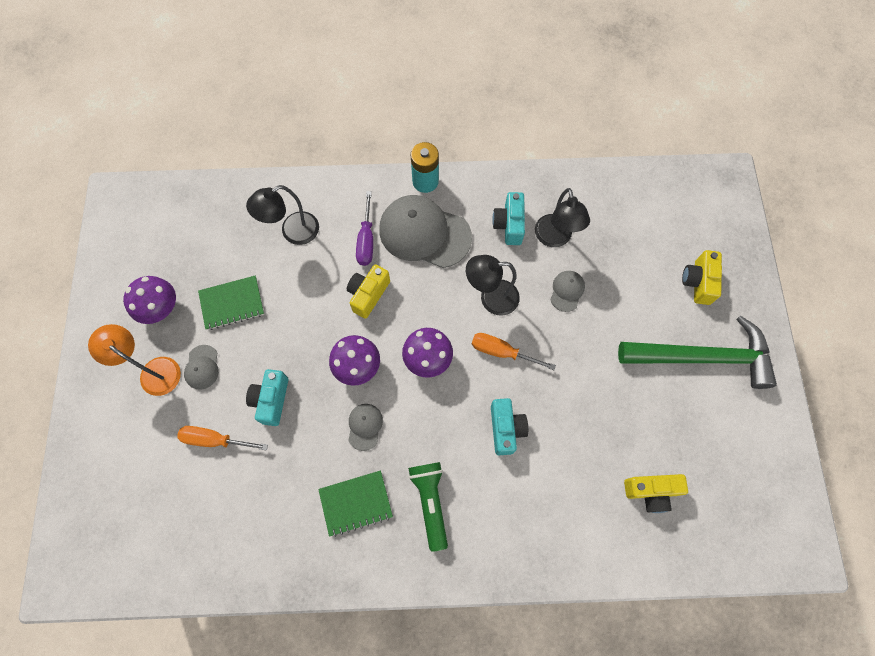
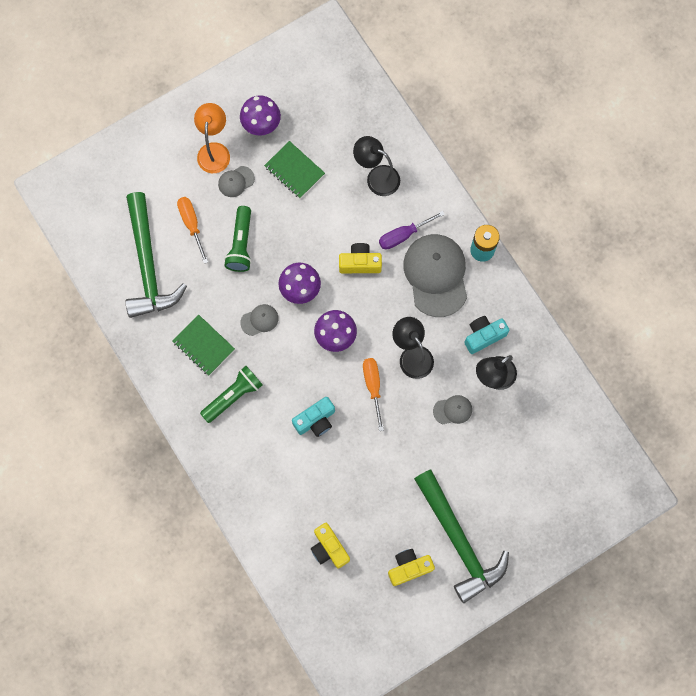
camera: 60 degrees right, 5 degrees up
turquoise camera [246,369,288,426] -> green flashlight [224,206,252,272]
yellow camera [682,250,722,305] -> yellow camera moved to [388,549,435,586]
none -> green hammer [125,192,187,318]

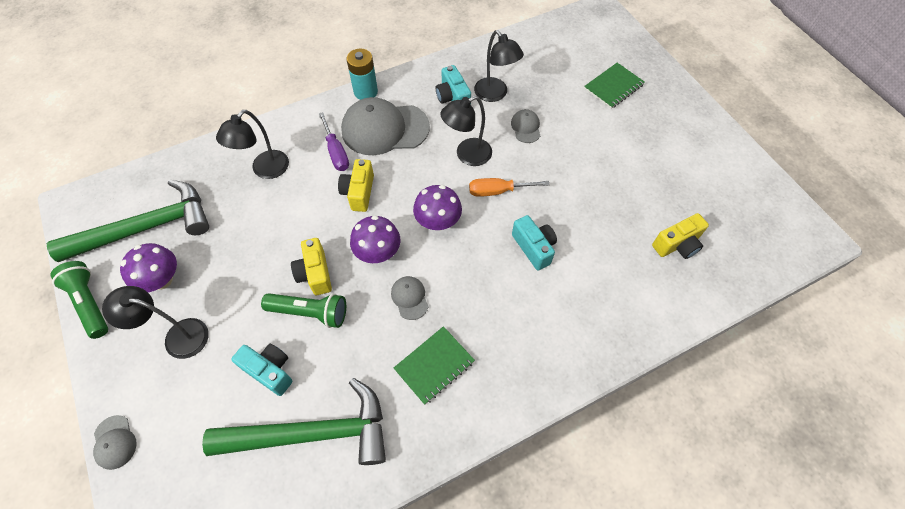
camera: 85 degrees left, 15 degrees down
orange screwdriver [177,197,208,264] -> turquoise camera [231,344,292,396]
orange lamp [194,103,230,173] -> black lamp [102,286,209,359]
green flashlight [200,366,263,423] -> green flashlight moved to [50,261,108,339]
grey cap [218,166,255,197] -> grey cap moved to [93,415,137,470]
green notebook [264,141,325,198] -> green notebook moved to [584,63,645,109]
yellow camera [388,549,435,586] -> yellow camera moved to [291,238,332,295]
green hammer [414,469,509,603] -> green hammer moved to [47,179,209,262]

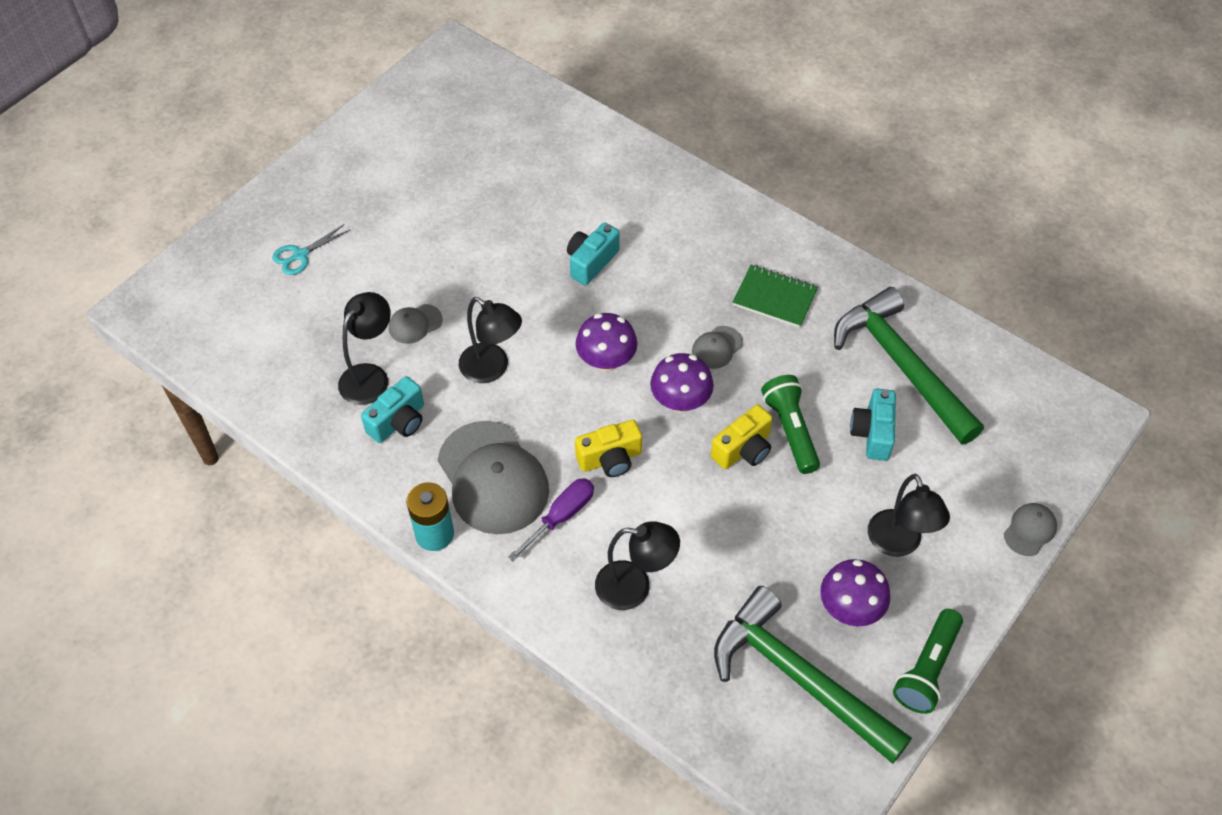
camera: 115 degrees left, 5 degrees down
orange screwdriver [469,178,550,197] -> none
green notebook [584,63,645,109] -> turquoise scissors [272,224,350,275]
yellow camera [652,213,709,259] -> none

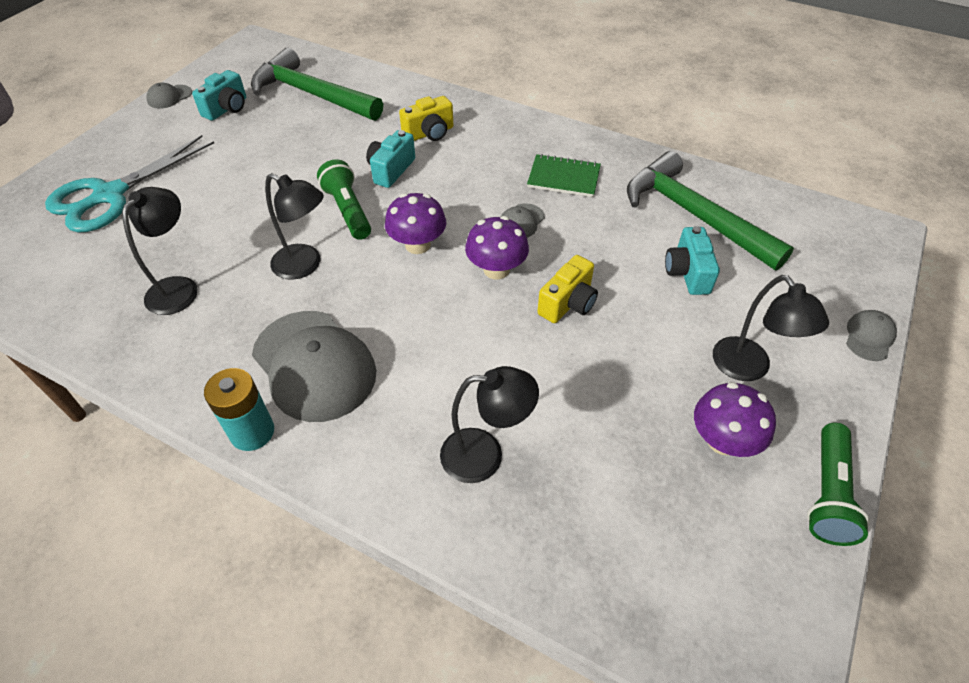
camera: 10 degrees left, 5 degrees down
turquoise scissors [272,224,350,275] -> turquoise scissors [45,135,214,233], size x2.18
turquoise camera [361,376,424,443] -> turquoise camera moved to [192,70,246,121]
grey cap [389,304,443,344] -> grey cap moved to [146,82,192,109]
purple screwdriver [508,478,594,562] -> none
yellow camera [575,420,642,477] -> yellow camera moved to [399,96,453,141]
green hammer [714,586,912,764] -> green hammer moved to [251,48,383,121]
green flashlight [761,375,820,474] -> green flashlight moved to [317,159,371,240]

